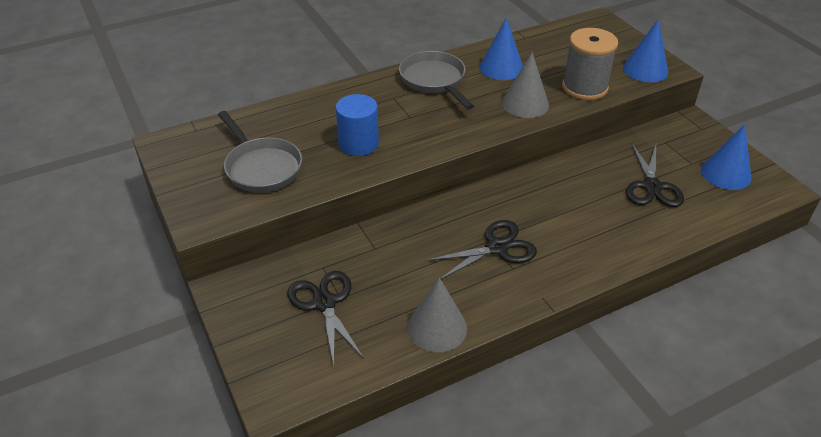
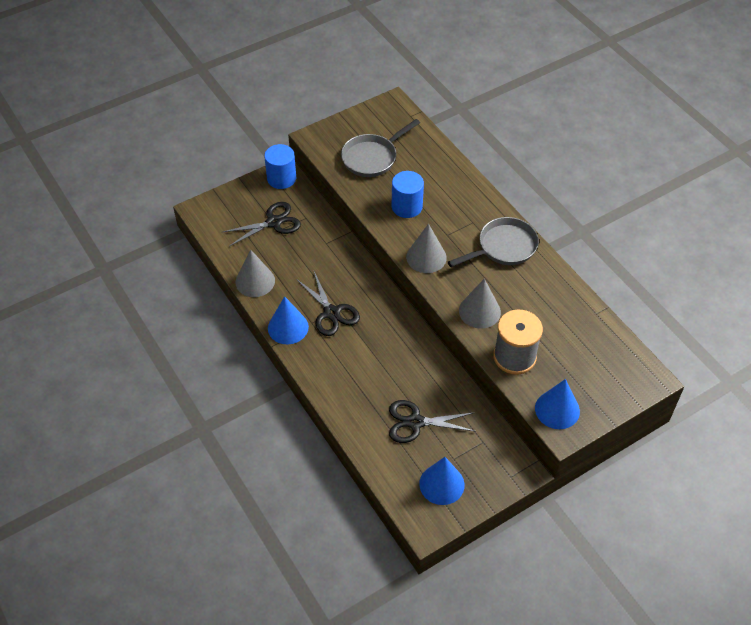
camera: 85 degrees right, 10 degrees up
blue cone [479,17,523,80] -> blue cone moved to [268,296,309,344]
none -> blue cylinder [264,144,296,189]
none -> grey cone [406,224,447,273]

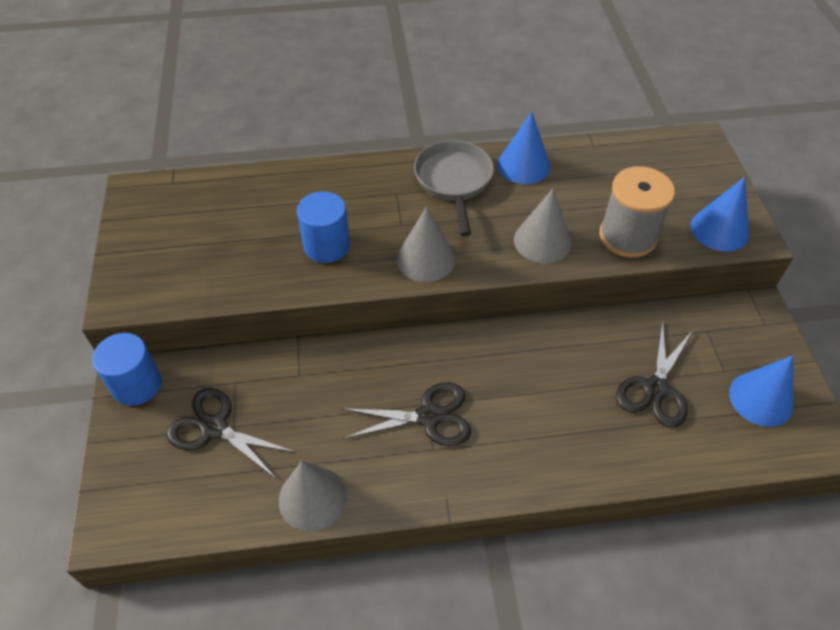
camera: 65 degrees left, 0 degrees up
black scissors [223,202,301,246] -> black scissors turned 60 degrees counterclockwise [166,388,296,478]
blue cone [268,296,309,344] -> blue cone moved to [497,111,550,184]
grey pan [341,119,420,177] -> none

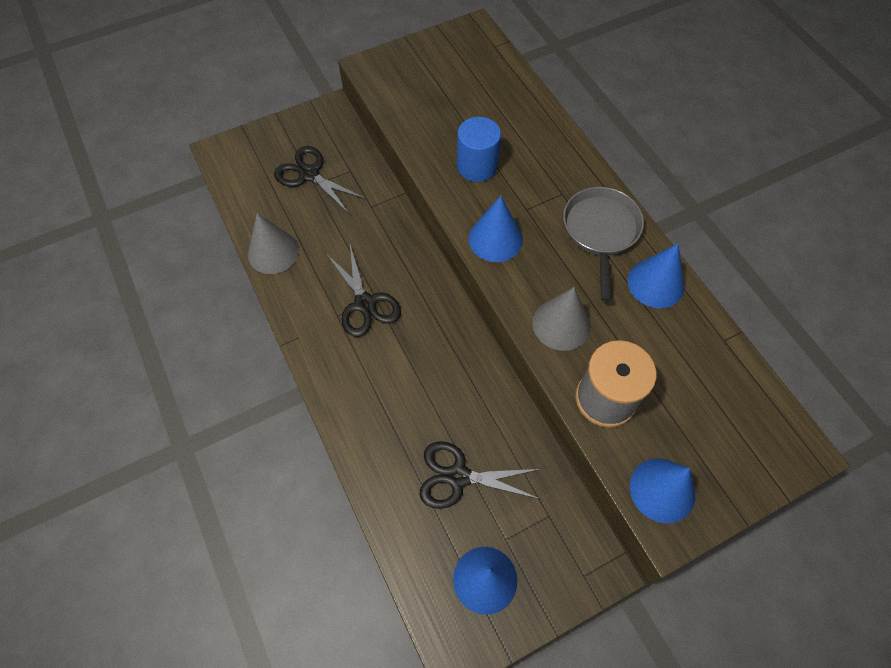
camera: 70 degrees right, 10 degrees up
blue cylinder [92,333,162,406] -> none
black scissors [166,388,296,478] -> black scissors turned 60 degrees counterclockwise [274,146,366,213]
grey cone [397,206,455,282] -> blue cone [469,196,523,262]
grey pan [414,140,494,236] -> grey pan turned 60 degrees counterclockwise [563,187,644,302]

